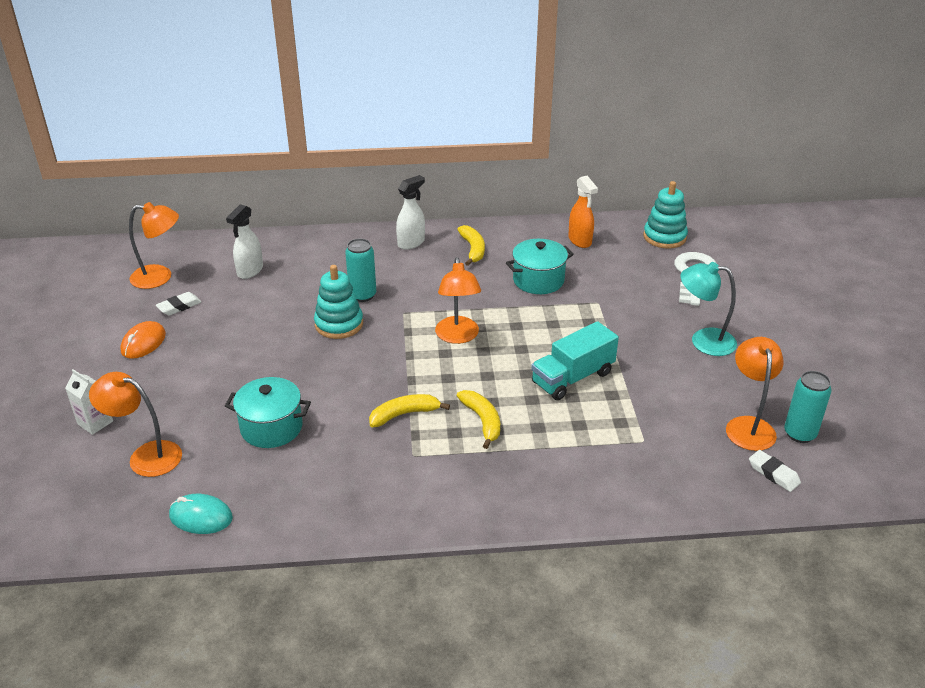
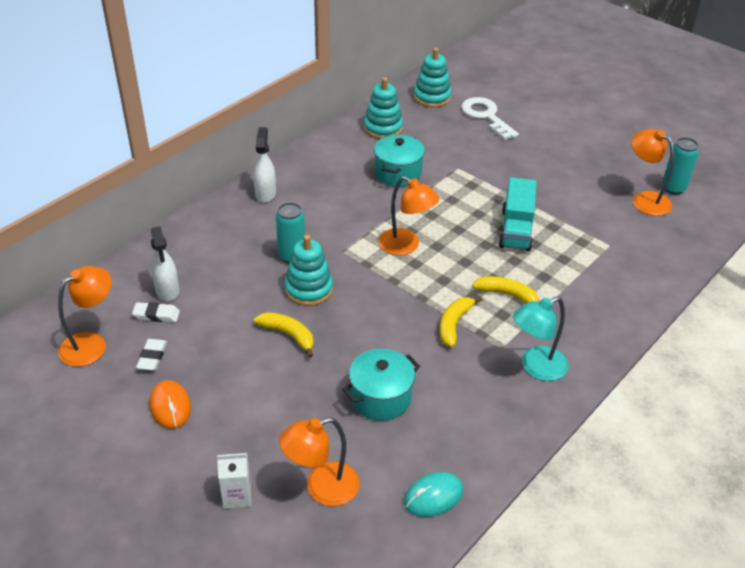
camera: 45 degrees left, 5 degrees up
yellow banana [457,225,485,266] -> yellow banana moved to [254,312,314,358]
orange spray bottle [568,176,598,248] -> turquoise stacking toy [364,77,403,139]
turquoise lamp [681,262,737,356] -> turquoise lamp moved to [513,297,569,381]
white eraser [749,450,801,492] -> white eraser moved to [132,302,180,322]

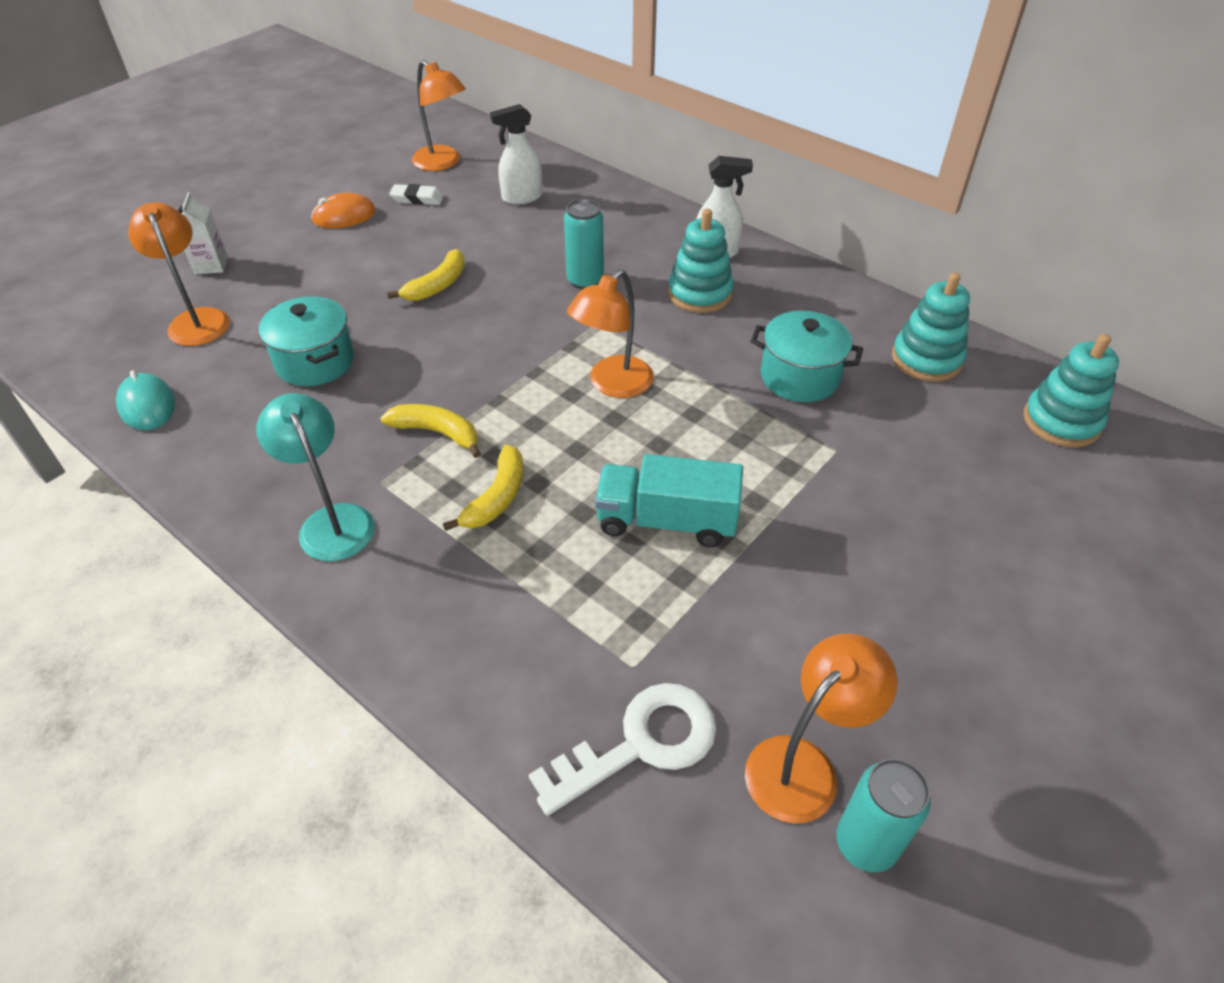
camera: 90 degrees right, 5 degrees up
white eraser [132,302,180,322] -> none
turquoise stacking toy [284,235,333,306] -> turquoise stacking toy moved to [668,209,733,313]
white key [461,97,519,140] -> white key moved to [529,683,717,816]

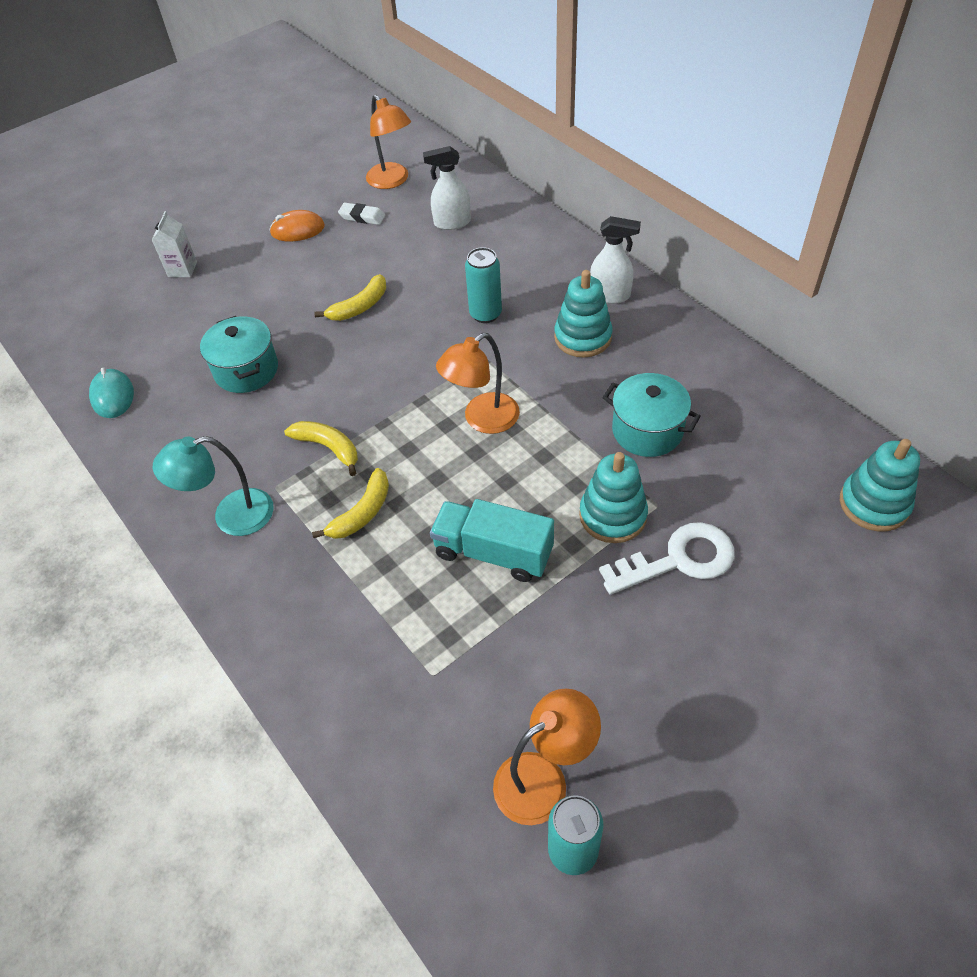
camera: 15 degrees right, 5 degrees up
orange lamp [128,202,230,346] -> none
turquoise lamp [256,393,375,561] -> turquoise lamp turned 90 degrees counterclockwise [153,436,274,536]
white key [529,683,717,816] -> white key moved to [599,522,735,595]
turquoise stacking toy [892,272,970,382] -> turquoise stacking toy moved to [579,452,648,543]

